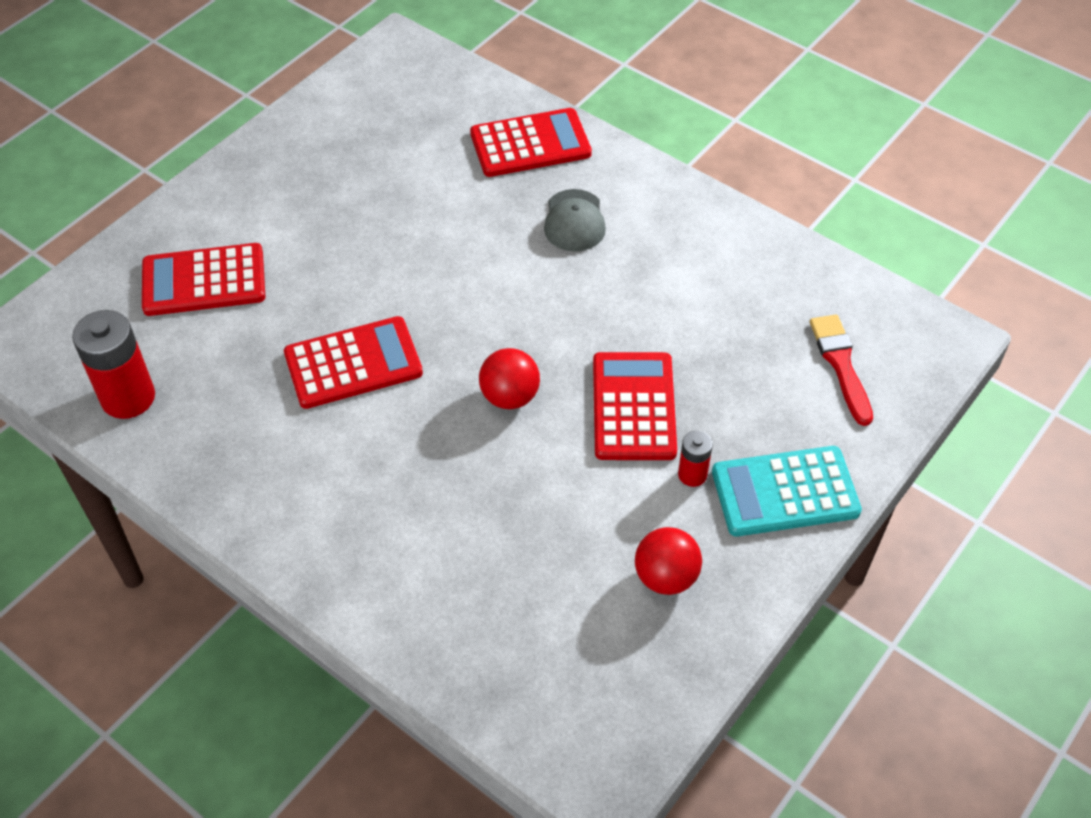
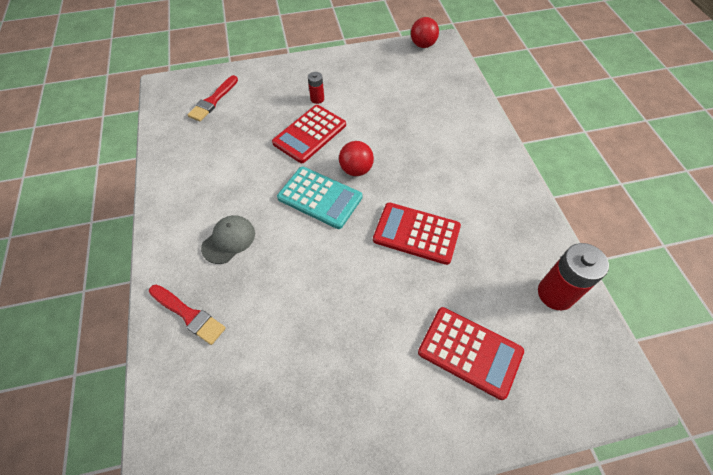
camera: 140 degrees left, 5 degrees up
red calculator [470,108,592,177] -> red brush [149,285,226,345]
red ball [635,527,702,595] -> red ball moved to [411,17,439,48]
turquoise calculator [712,446,862,537] -> turquoise calculator moved to [277,167,362,229]

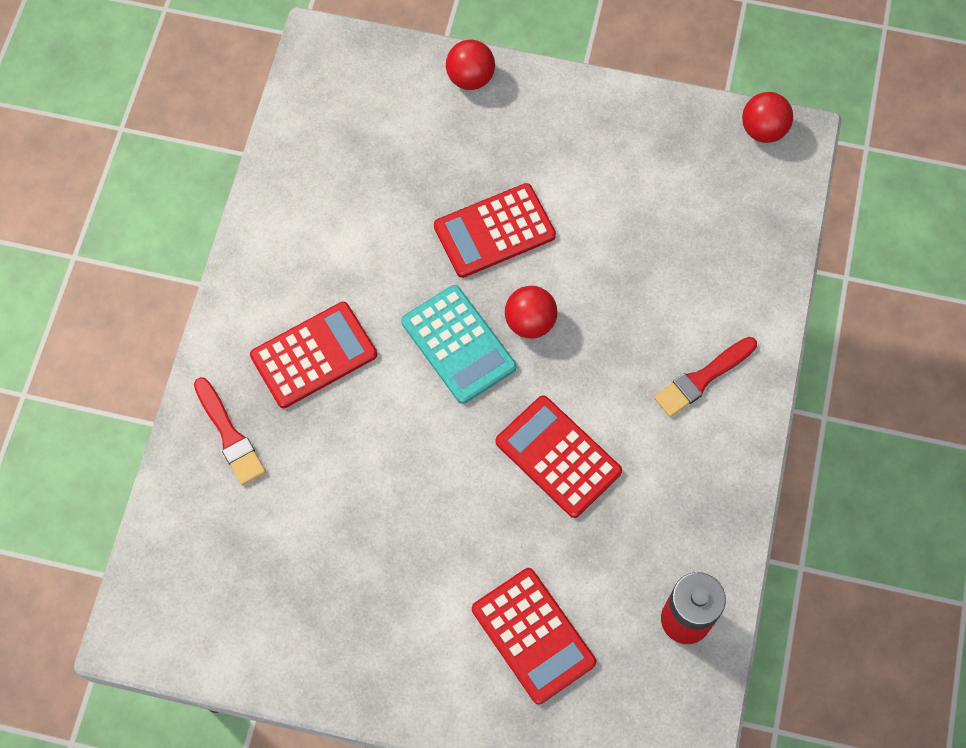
camera: 25 degrees right, 10 degrees up
red brush [188,75,238,121] -> red brush moved to [654,337,757,417]
grey cap [201,215,255,264] -> red calculator [250,302,377,408]
red battery [308,72,324,104] -> none
none -> red ball [446,39,495,90]

